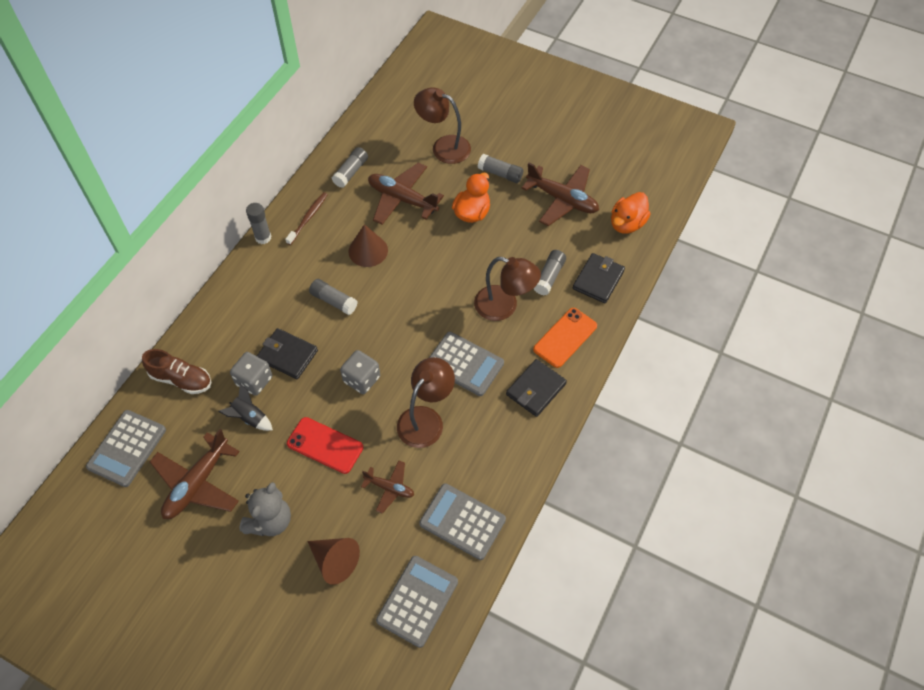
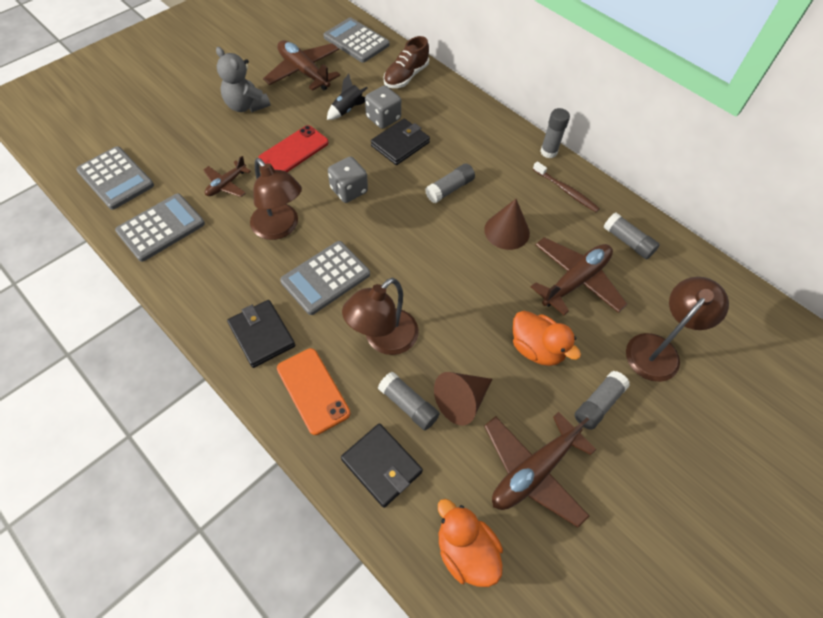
camera: 105 degrees right, 0 degrees up
brown cone [307,538,360,585] -> brown cone moved to [434,372,492,426]

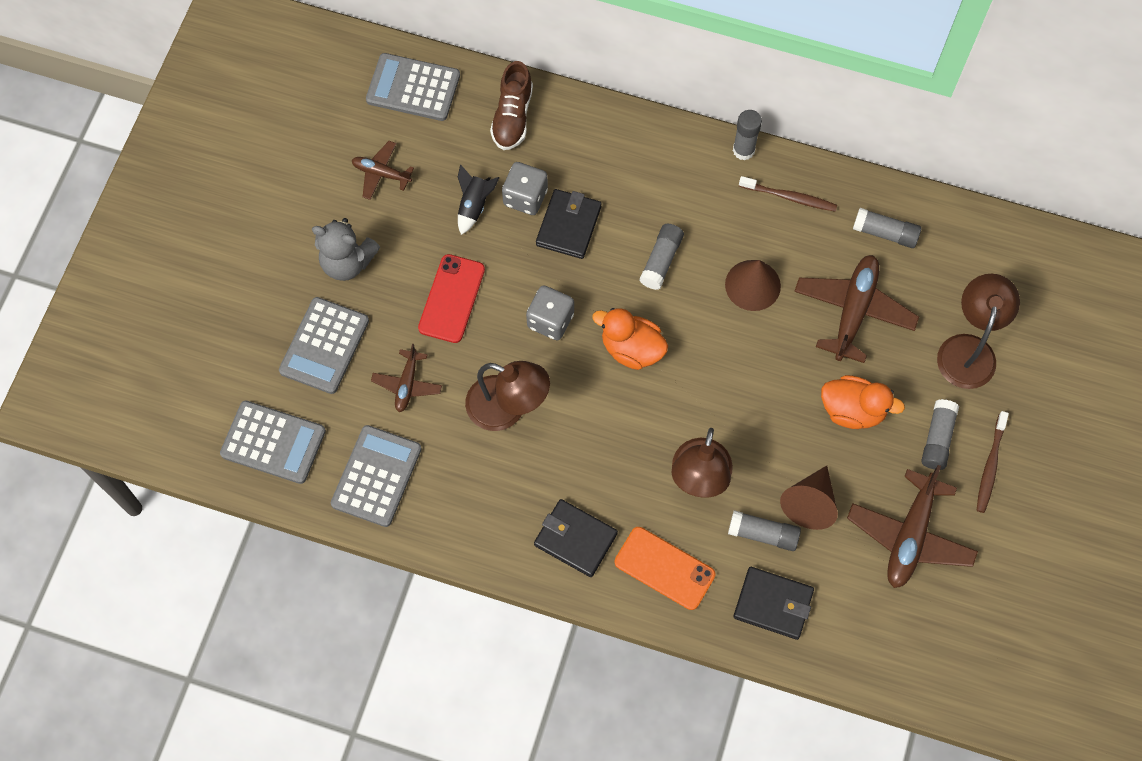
camera: 25 degrees left, 10 degrees up
brown plane [263,40,340,91] -> brown plane [352,141,414,200], size x0.56
grey calculator [280,241,370,315] -> grey calculator moved to [279,297,369,394]
orange duck [438,499,503,587] -> orange duck moved to [592,308,668,370]
none -> brown toothbrush [977,411,1009,513]

